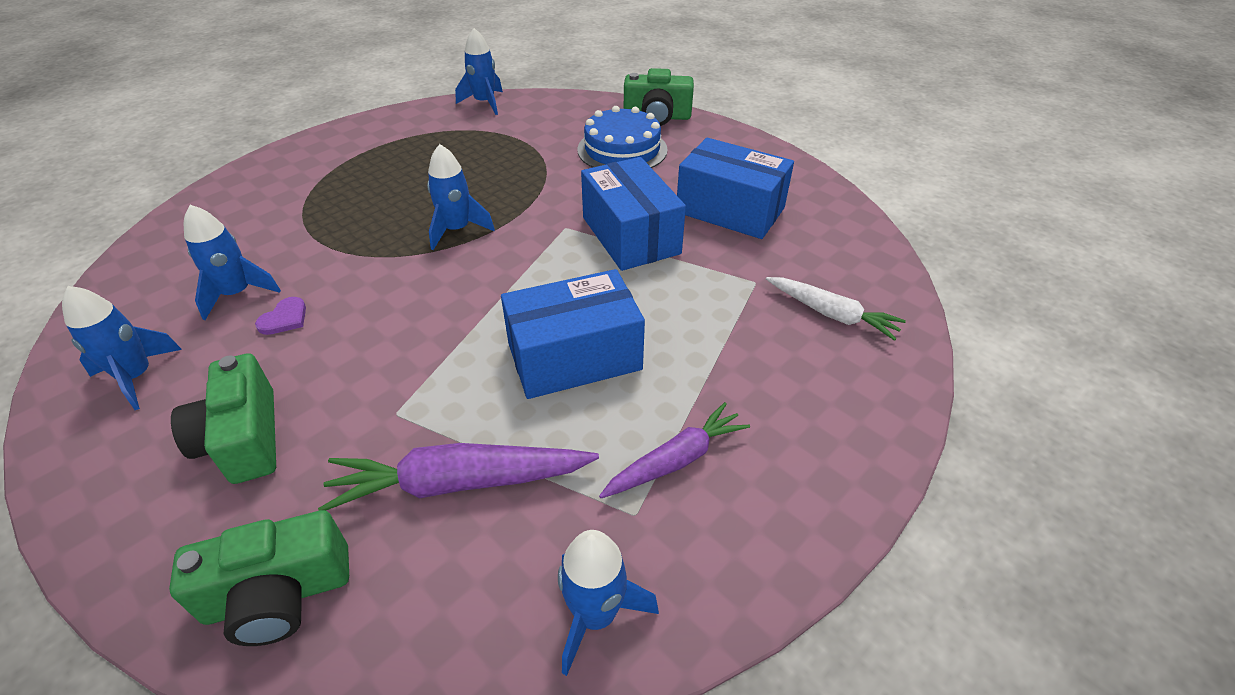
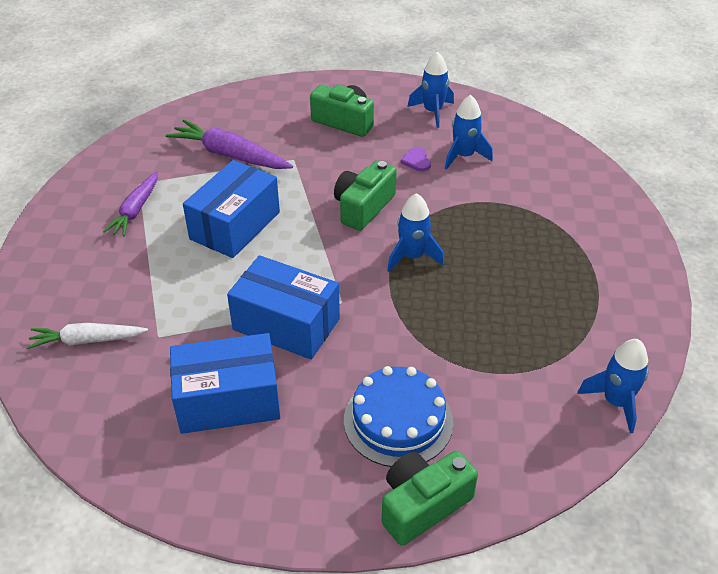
camera: 140 degrees right, 0 degrees up
green camera [169,510,349,646] -> green camera moved to [334,160,397,231]
purple carrot [318,443,599,510] -> purple carrot turned 105 degrees counterclockwise [166,120,293,169]
blue rocket [558,530,659,676] -> none

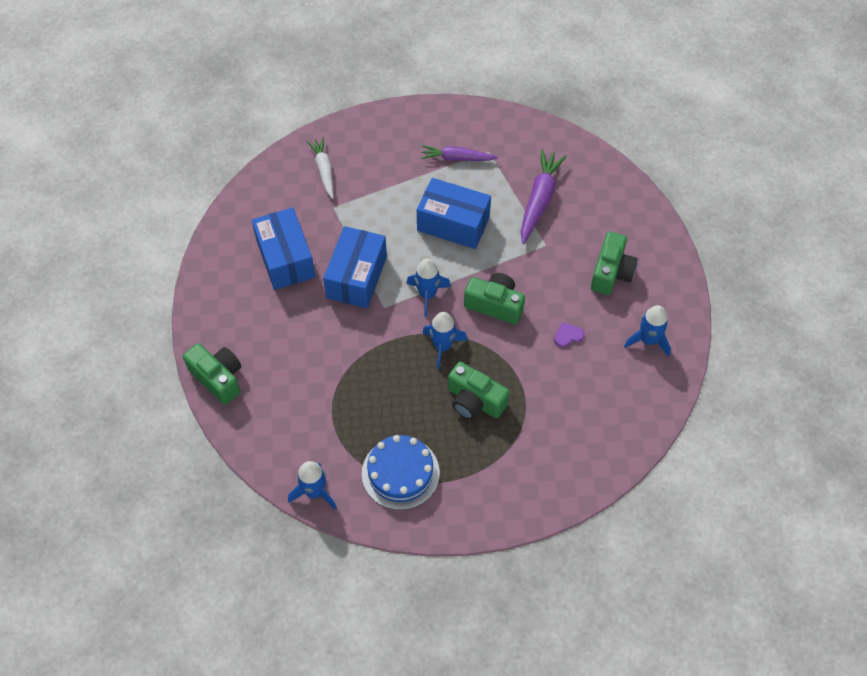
camera: 80 degrees right, 15 degrees up
blue cake [344,366,453,467] -> blue cake moved to [362,435,440,510]
blue rocket [445,95,493,170] -> blue rocket moved to [406,259,451,317]
none -> green camera [448,362,510,420]

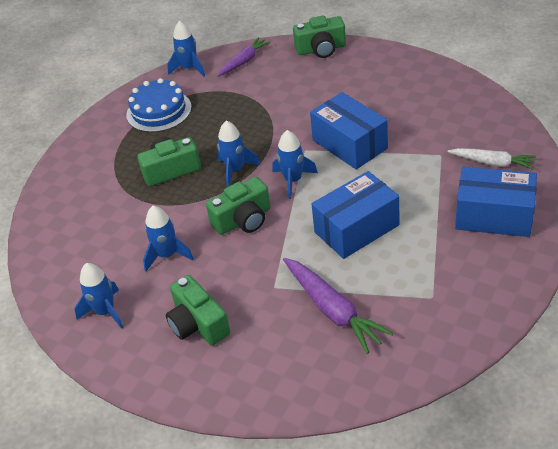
camera: 130 degrees right, 15 degrees down
blue box [252,208,315,290] -> blue box moved to [455,167,537,237]
purple carrot [421,145,498,161] -> purple carrot moved to [217,37,271,77]
purple heart [554,322,585,348] -> blue rocket [143,206,194,271]

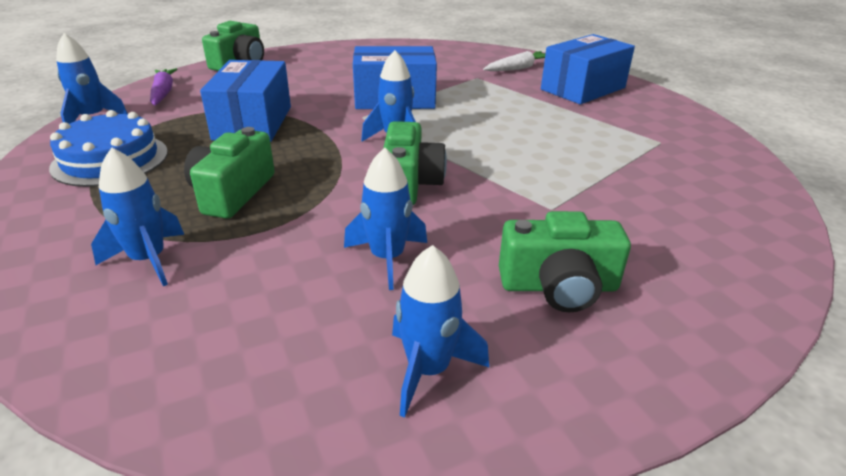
camera: 60 degrees left, 10 degrees down
blue rocket [217,121,260,187] -> blue rocket moved to [91,148,184,286]
purple carrot [283,258,393,354] -> none
blue box [312,171,400,259] -> blue box moved to [200,60,291,142]

